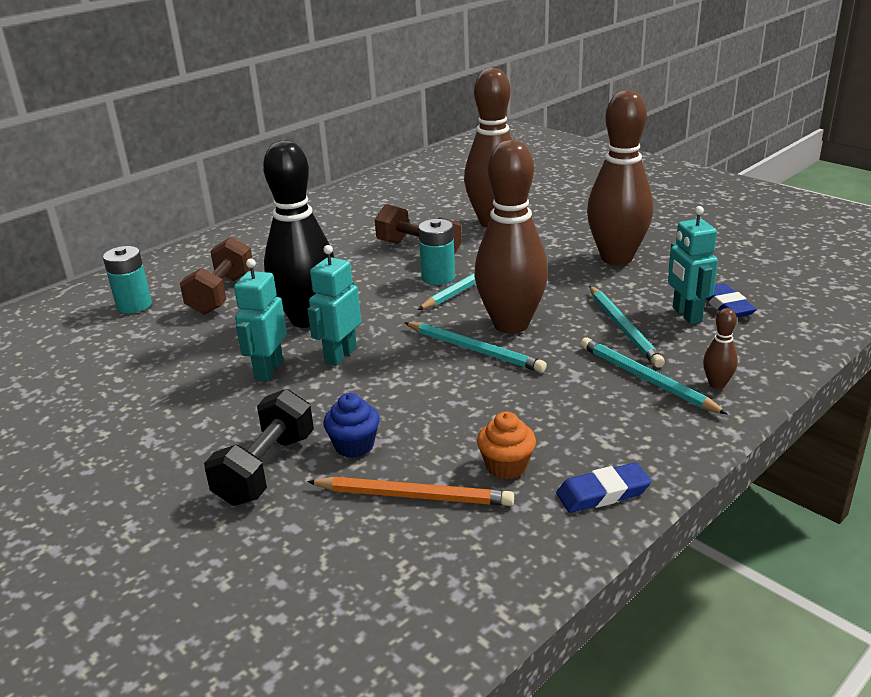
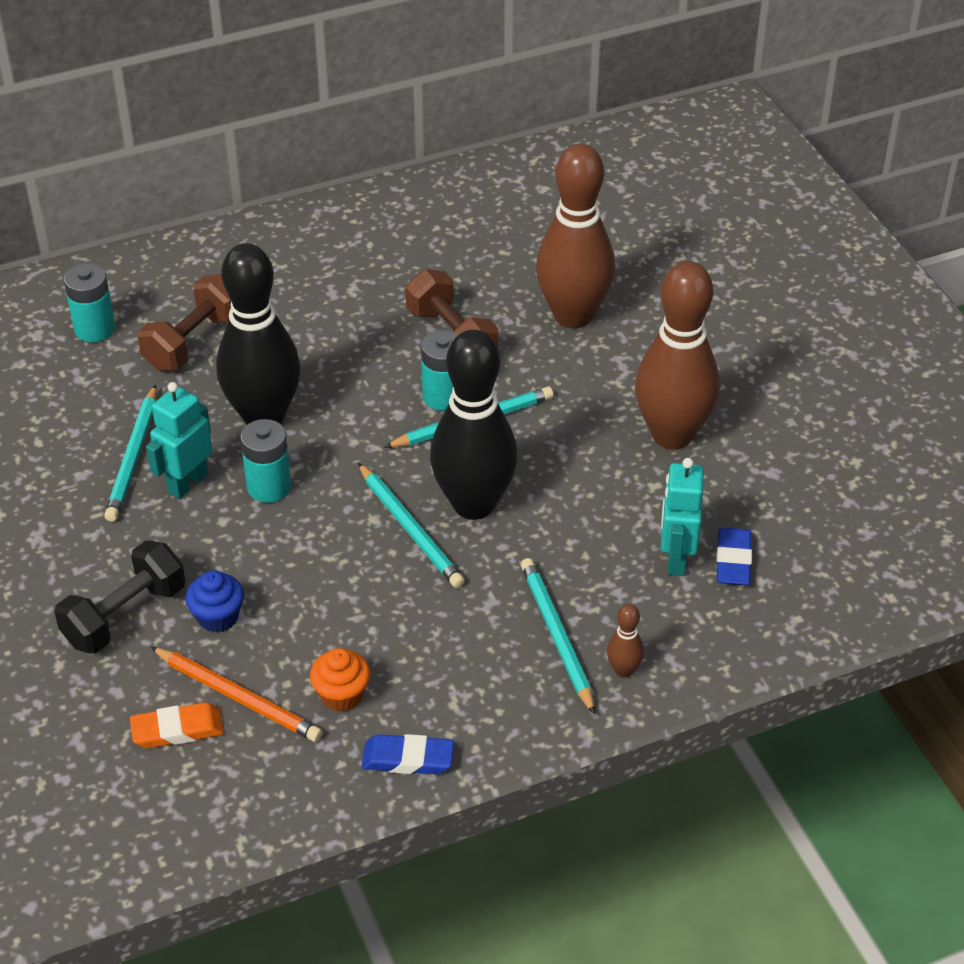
camera: 20 degrees right, 15 degrees up
turquoise robot [307,245,361,366] -> turquoise battery [240,419,291,503]
brown bowling pin [474,140,548,334] -> black bowling pin [430,330,517,520]
turquoise pencil [589,286,665,368] -> turquoise pencil moved to [104,385,157,522]
none -> orange eraser [130,702,224,748]

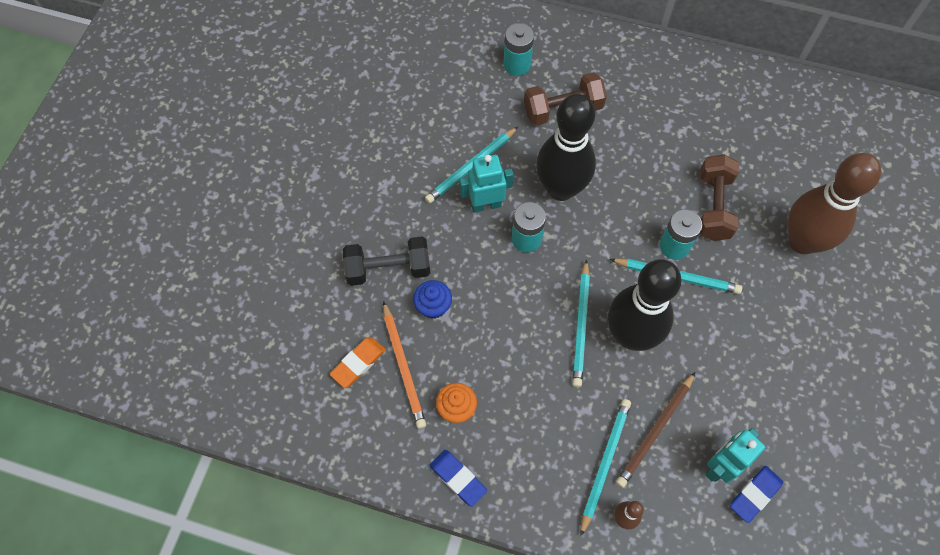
camera: 40 degrees right, 20 degrees up
orange eraser [130,702,224,748] -> orange eraser turned 75 degrees counterclockwise [330,337,386,388]
brown bowling pin [635,261,720,450] -> none
none -> brown pencil [616,372,695,488]

